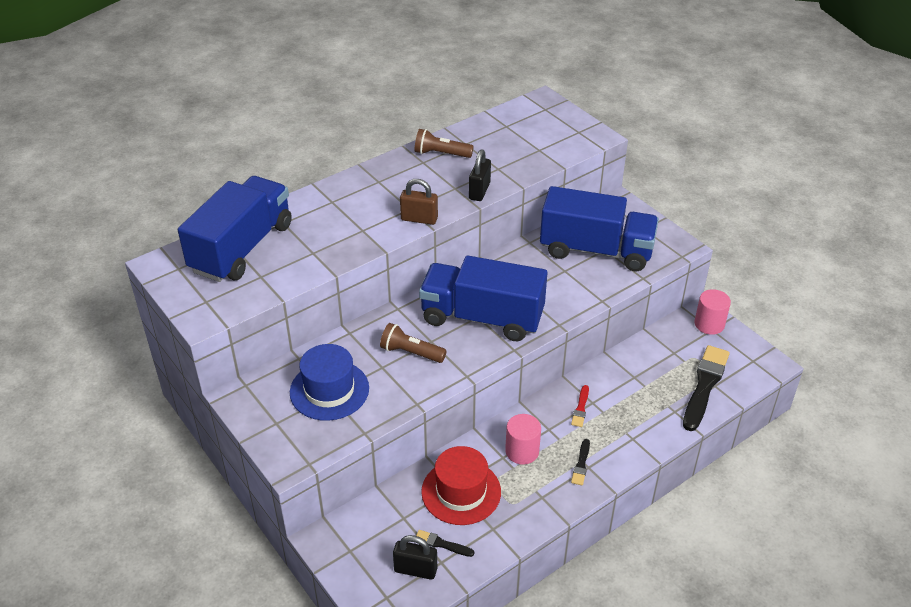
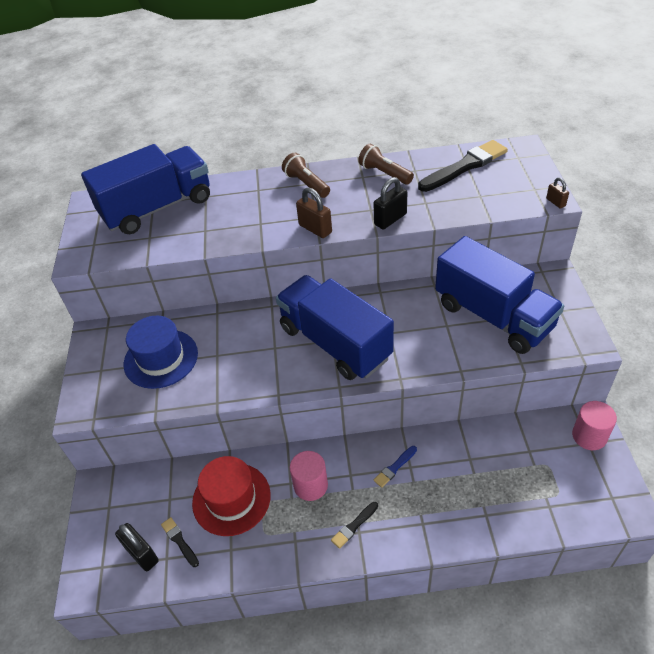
camera: 35 degrees right, 5 degrees up
brown flashlight [380,323,447,363] -> brown flashlight moved to [282,153,330,198]
red brush [571,385,589,427] -> blue brush [373,446,417,488]
black brush [683,345,730,431] -> black brush moved to [418,140,508,192]
none -> brown padlock [546,178,569,208]

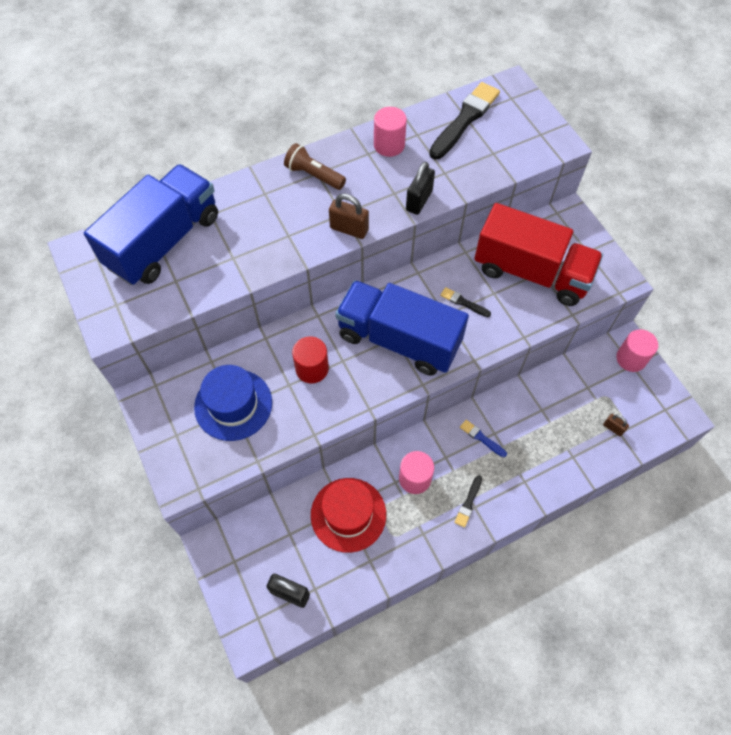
camera: 25 degrees left, 15 degrees up
black brush [161,517,199,567] -> black brush moved to [440,287,491,317]
brown flashlight [358,144,414,185] -> pink cylinder [374,107,407,157]
blue brush [373,446,417,488] -> blue brush turned 105 degrees clockwise [460,420,507,457]
blue truck [435,236,564,354] -> red truck [474,203,603,306]
brown padlock [546,178,569,208] -> brown padlock moved to [603,414,629,436]
none -> red cylinder [292,336,329,383]

